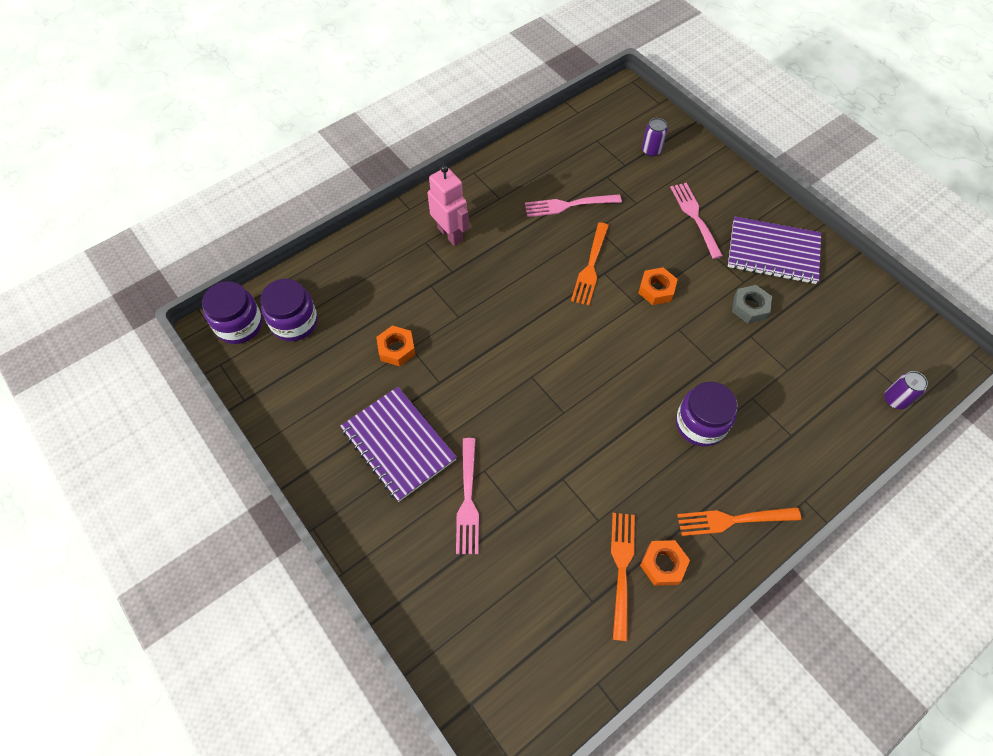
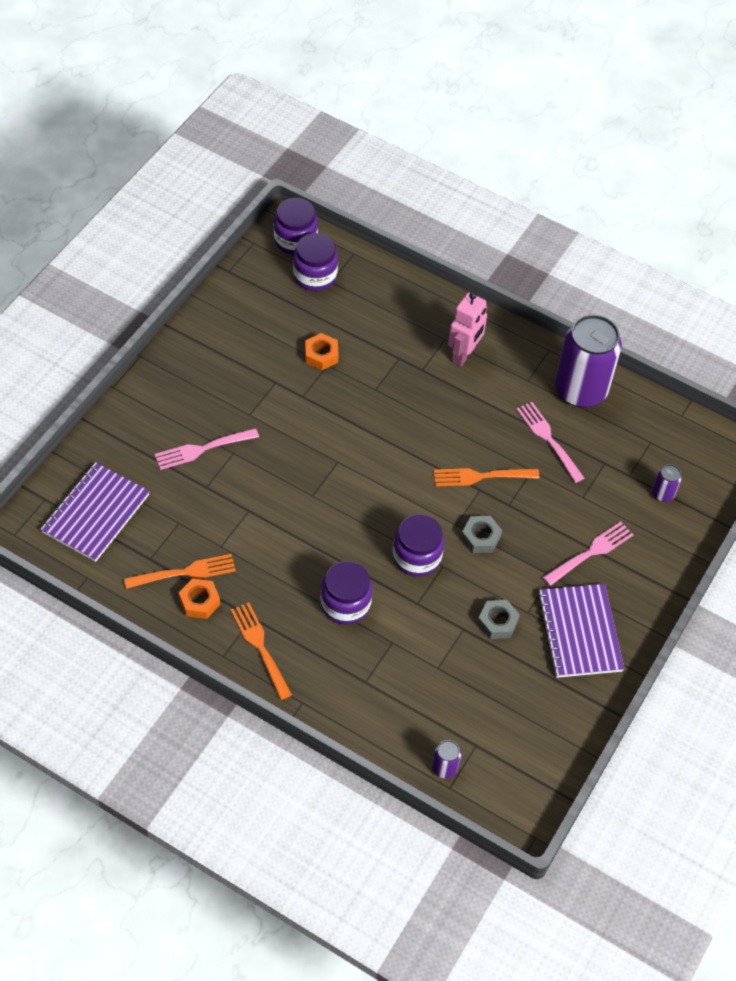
camera: 65 degrees right, 5 degrees down
purple notebook [340,387,457,502] -> purple notebook moved to [40,462,150,562]
orange nut [638,267,678,305] -> grey nut [461,516,502,553]
none -> purple jar [393,514,444,577]
none -> purple can [555,315,622,408]

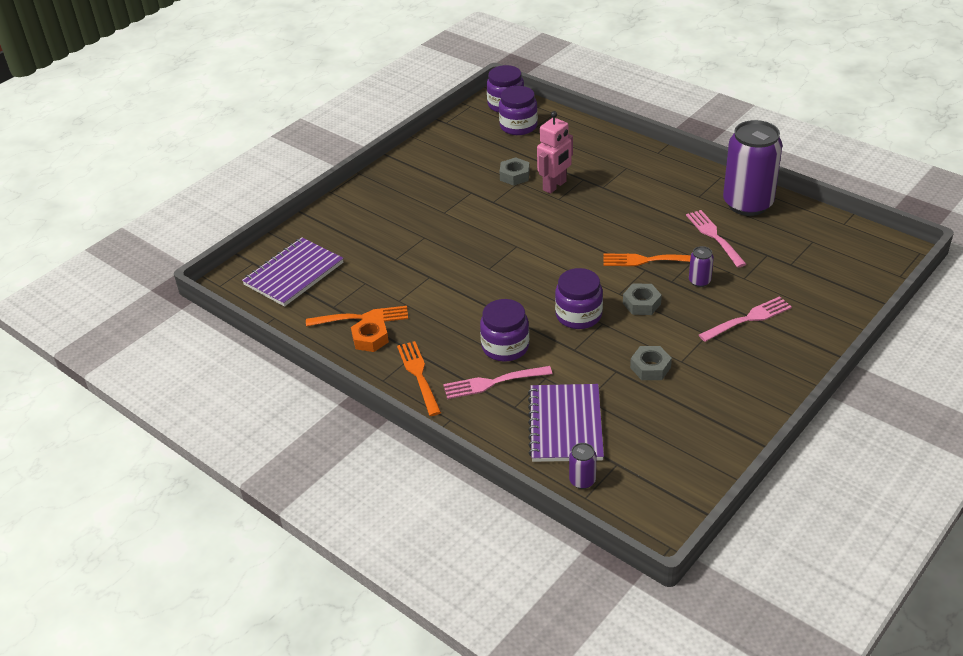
camera: 15 degrees right, 15 degrees down
pink fork [155,428,259,470] -> pink fork moved to [443,366,552,399]
orange nut [305,333,339,370] -> grey nut [499,157,530,186]
pink robot [448,292,487,366] -> pink robot moved to [537,111,573,194]
purple notebook [537,584,624,678] -> purple notebook moved to [528,384,604,462]
purple can [652,464,682,502] -> purple can moved to [689,246,714,287]

